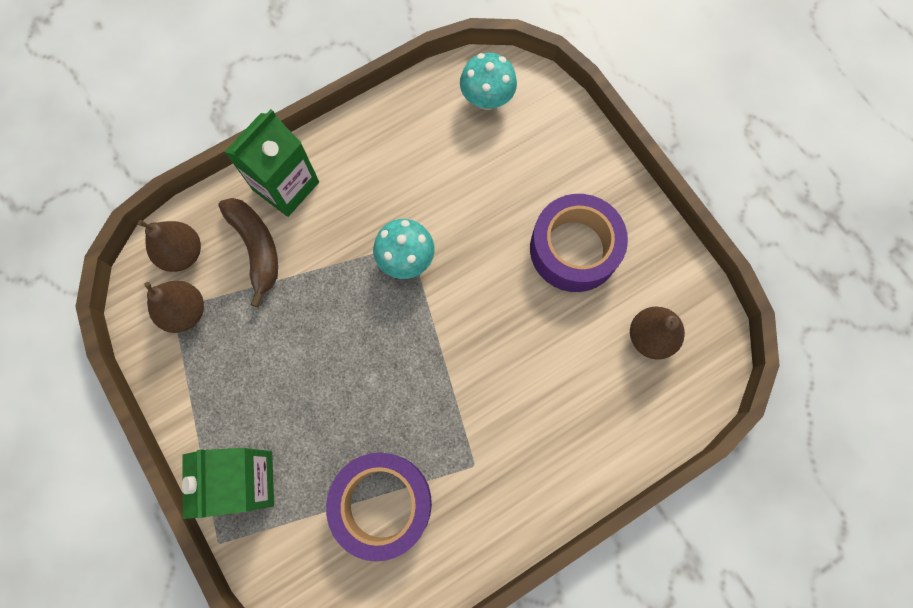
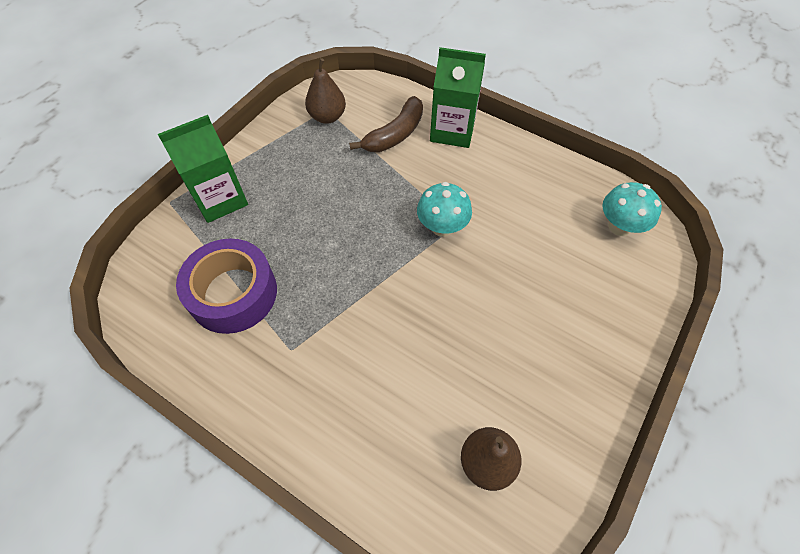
camera: 65 degrees right, 15 degrees down
brown pear [138,220,201,272] -> none
purple tape [530,194,628,292] -> none

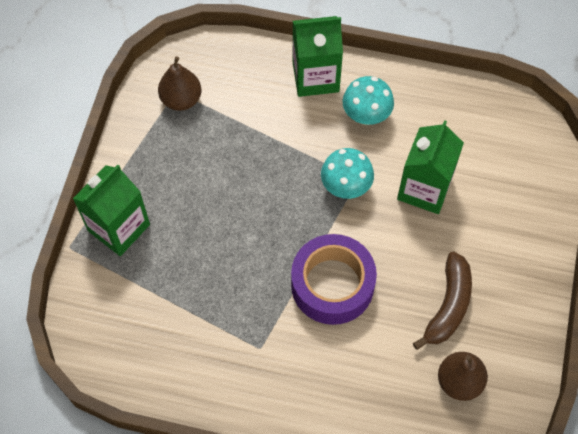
camera: 20 degrees left, 5 degrees up
purple tape [176,239,277,334] -> purple tape moved to [291,234,377,325]
brown banana [349,96,423,152] -> brown banana moved to [413,252,472,350]
turquoise mushroom [603,182,662,236] -> turquoise mushroom moved to [343,76,394,125]
none -> green carton [397,120,464,214]

